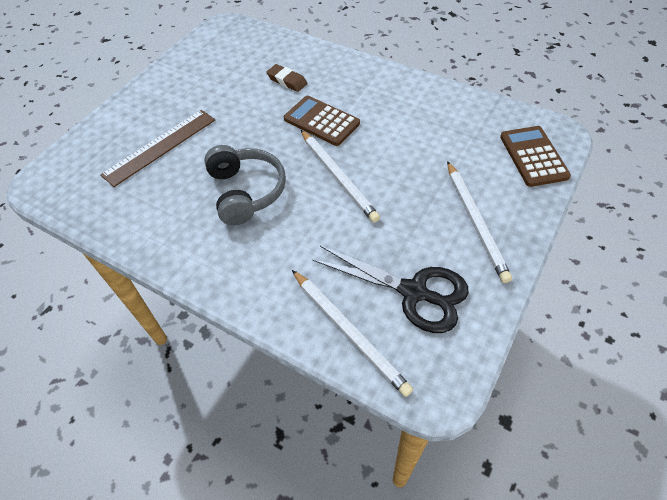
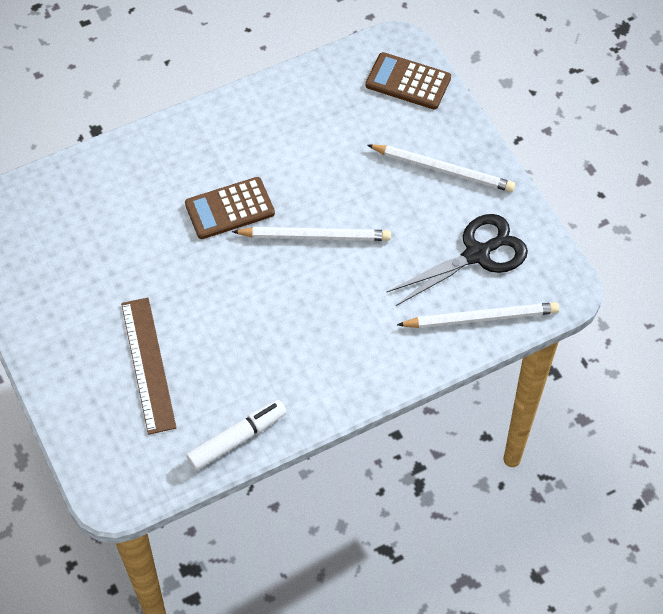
camera: 60 degrees left, 5 degrees up
grey headphones [204,145,286,225] -> none
brown eraser [266,64,307,92] -> none
none -> white marker [186,400,287,470]

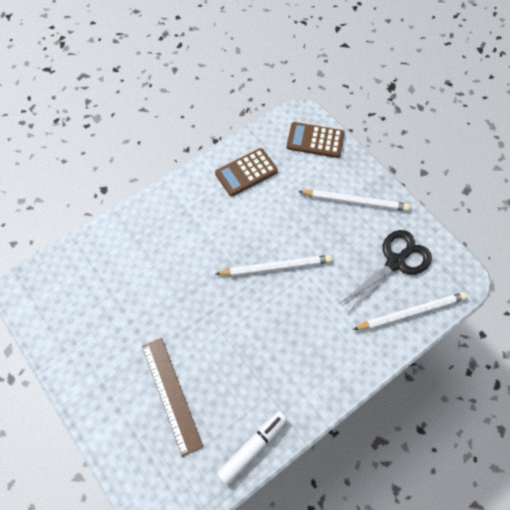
camera: 10 degrees left, 5 degrees up
brown calculator [185,177,275,239] -> brown calculator moved to [215,148,278,196]

